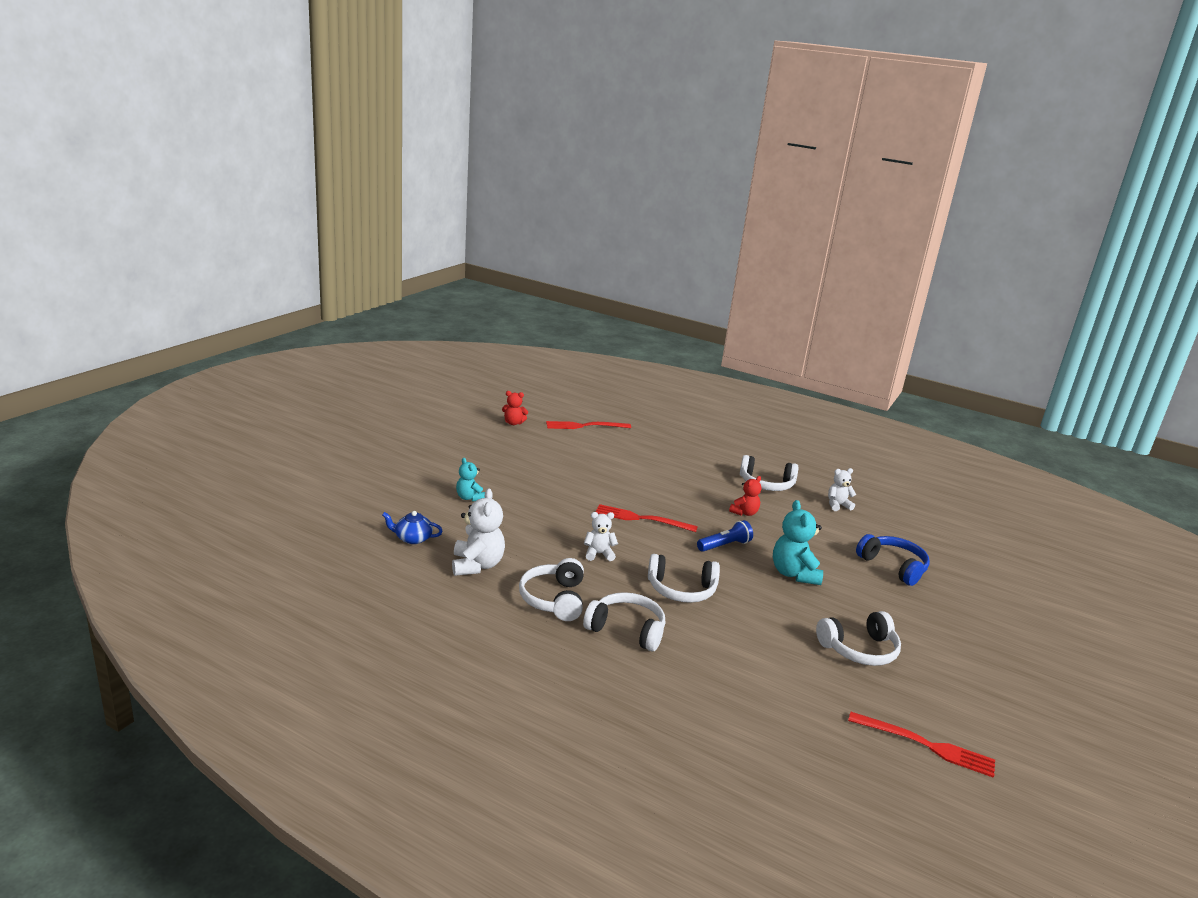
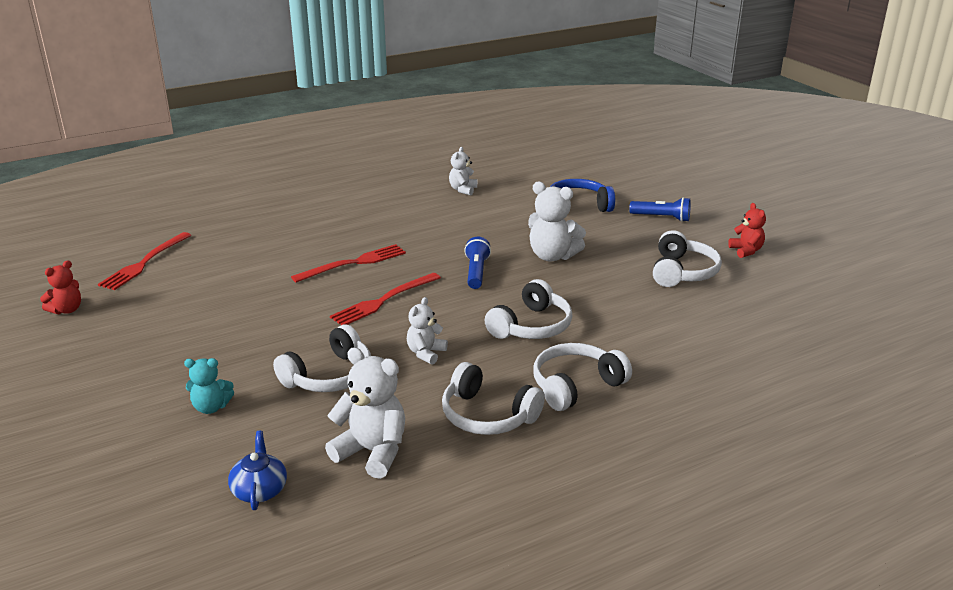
camera: 55 degrees left, 5 degrees up
blue teapot [382,511,443,544] -> blue teapot turned 135 degrees clockwise [228,431,287,510]
red teddy bear [729,476,761,516] -> red teddy bear moved to [728,203,766,258]
white headphones [740,455,799,491] -> white headphones moved to [273,325,371,392]
turquoise teddy bear [773,500,823,585] -> white teddy bear [528,181,586,262]
red fork [848,712,995,778] -> red fork moved to [291,244,406,283]
none -> blue flashlight [629,197,691,222]

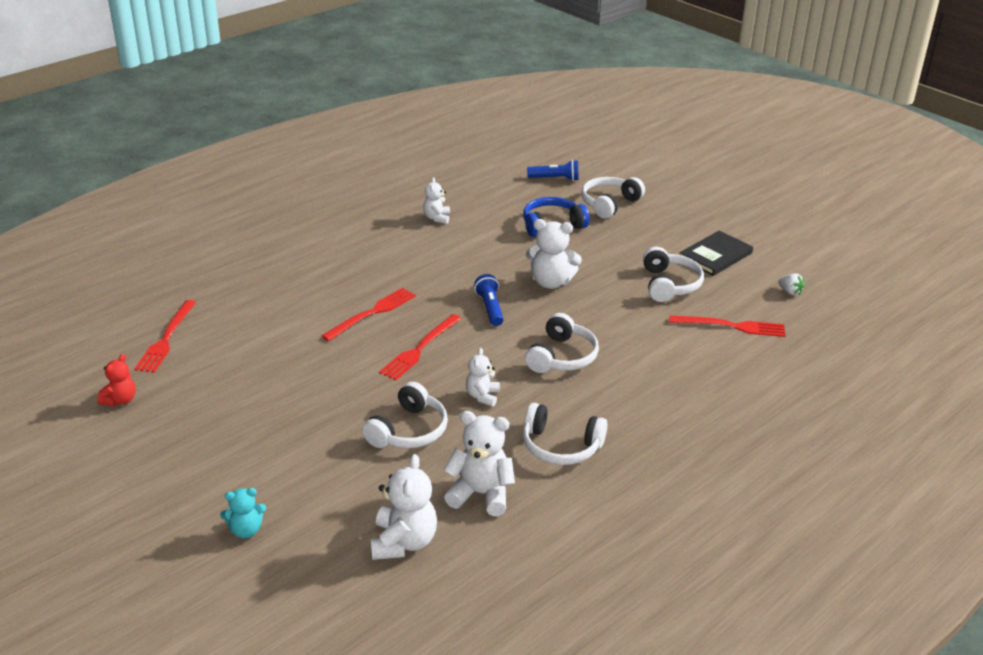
camera: 15 degrees left, 5 degrees up
turquoise teddy bear [184,358,234,414] -> turquoise teddy bear moved to [220,488,266,538]
blue teapot [228,431,287,510] -> white teddy bear [370,454,437,560]
white headphones [533,343,632,411] -> white headphones moved to [582,177,645,218]
blue flashlight [629,197,691,222] -> blue flashlight moved to [527,160,579,181]
red teddy bear [728,203,766,258] -> black book [680,231,753,276]
none -> red fork [669,315,786,337]
none -> white strawberry [778,273,804,295]

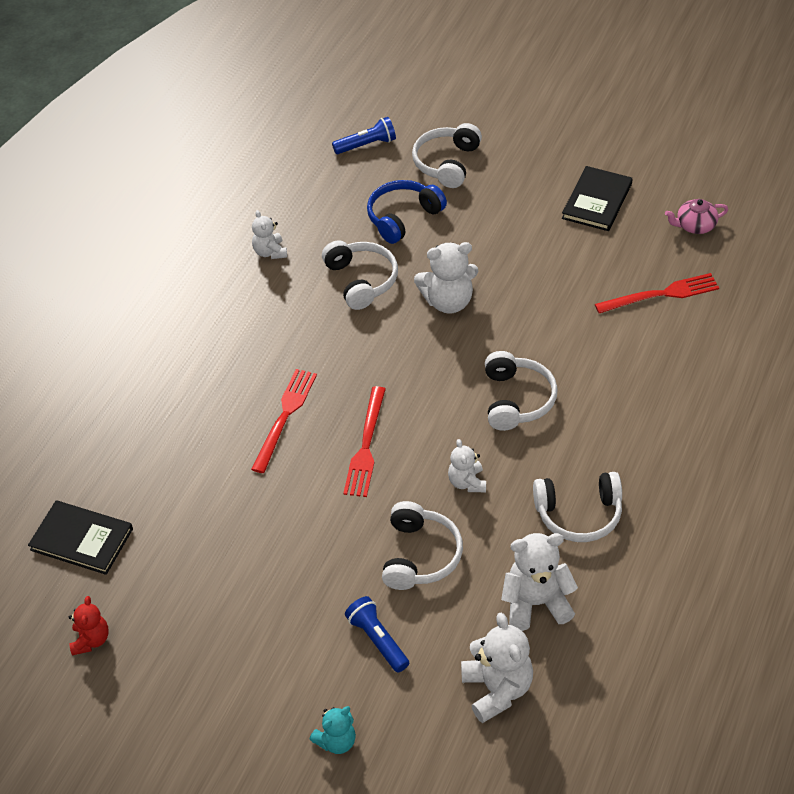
camera: 20 degrees left, 15 degrees up
red fork [135,300,196,373] -> black book [28,500,133,575]
blue flashlight [474,274,504,326] -> blue flashlight moved to [345,596,409,673]
white headphones [643,247,704,302] -> white headphones moved to [322,240,398,310]
white strawberry [778,273,804,295] -> pink teapot [665,199,728,234]

